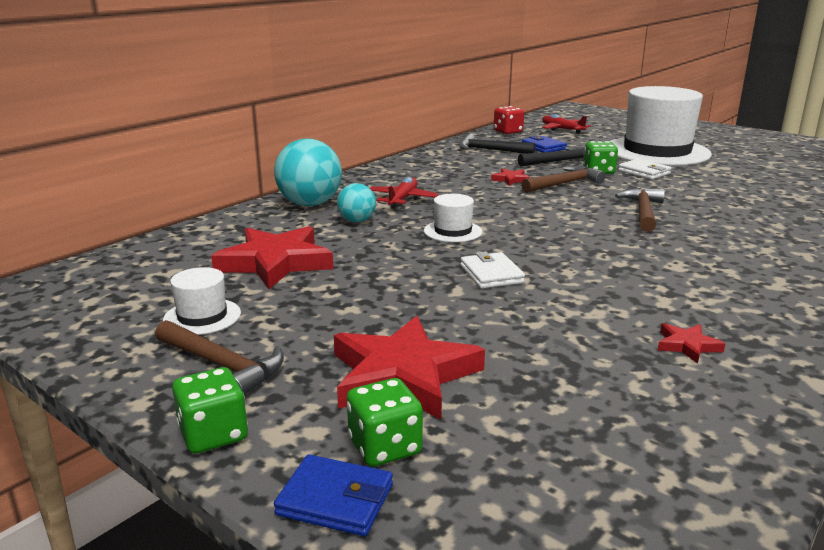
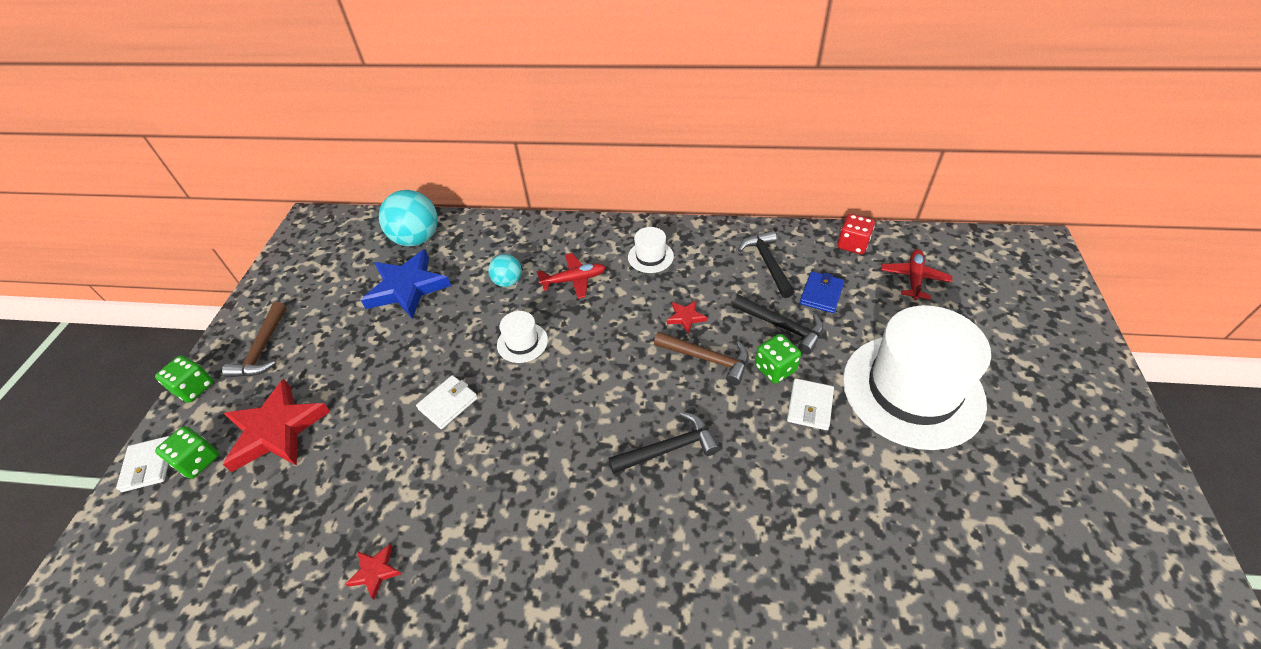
camera: 60 degrees right, 25 degrees up
white hat [163,267,241,335] -> white hat moved to [628,227,674,273]
red star [211,226,334,289] -> blue star [361,249,451,319]
turquoise ball [274,139,342,206] -> turquoise ball moved to [379,190,438,246]
blue wallet [274,454,393,536] -> white wallet [116,436,170,492]
brown hammer [615,188,665,232] -> black hammer [608,412,720,474]

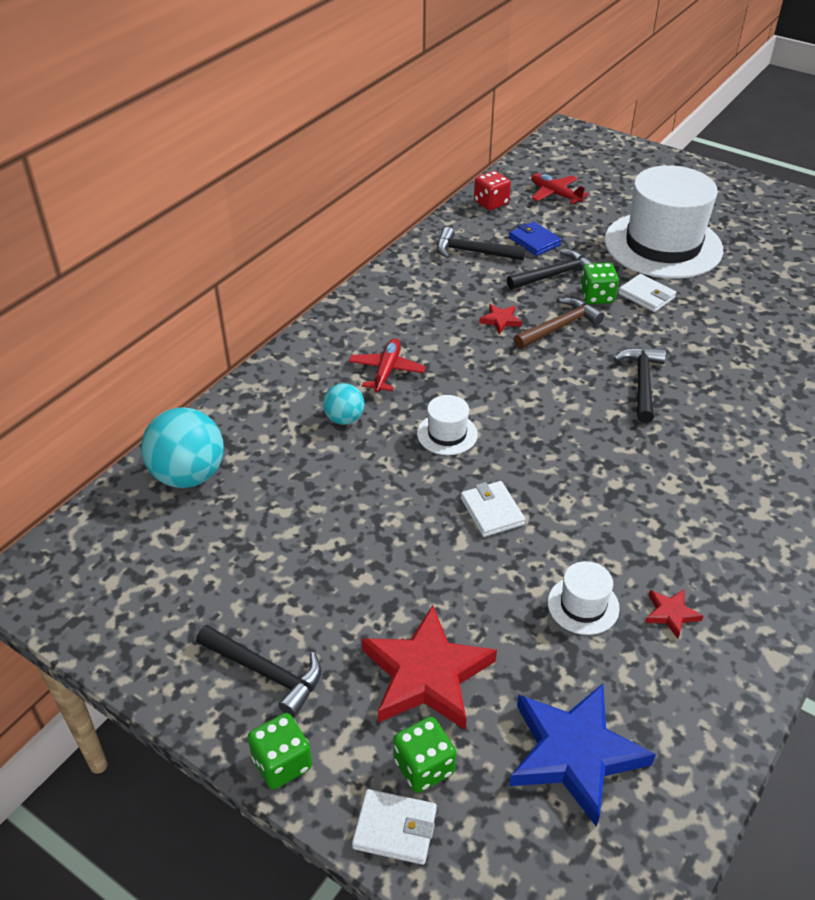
camera: 65 degrees left, 5 degrees down
brown hammer [222,302,287,378] -> black hammer [196,625,322,717]
blue star [361,249,451,319] -> blue star moved to [509,684,656,827]
white hat [628,227,674,273] -> white hat moved to [548,561,620,635]

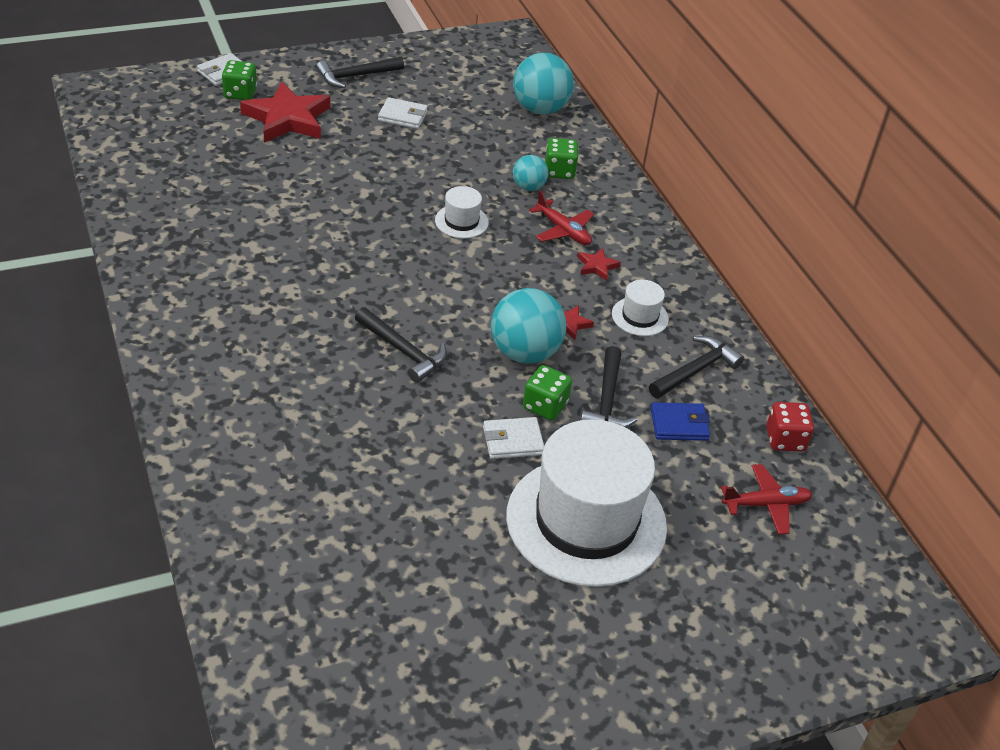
camera: 120 degrees right, 0 degrees up
green dice [247,713,312,789] -> green dice moved to [545,138,578,179]
white wallet [461,481,525,537] -> white wallet moved to [378,97,428,129]
blue star [509,684,656,827] -> none
brown hammer [514,298,604,349] -> turquoise ball [491,288,566,364]
white hat [548,561,620,635] -> white hat moved to [612,280,669,336]
red star [645,589,703,639] -> red star moved to [578,248,621,281]

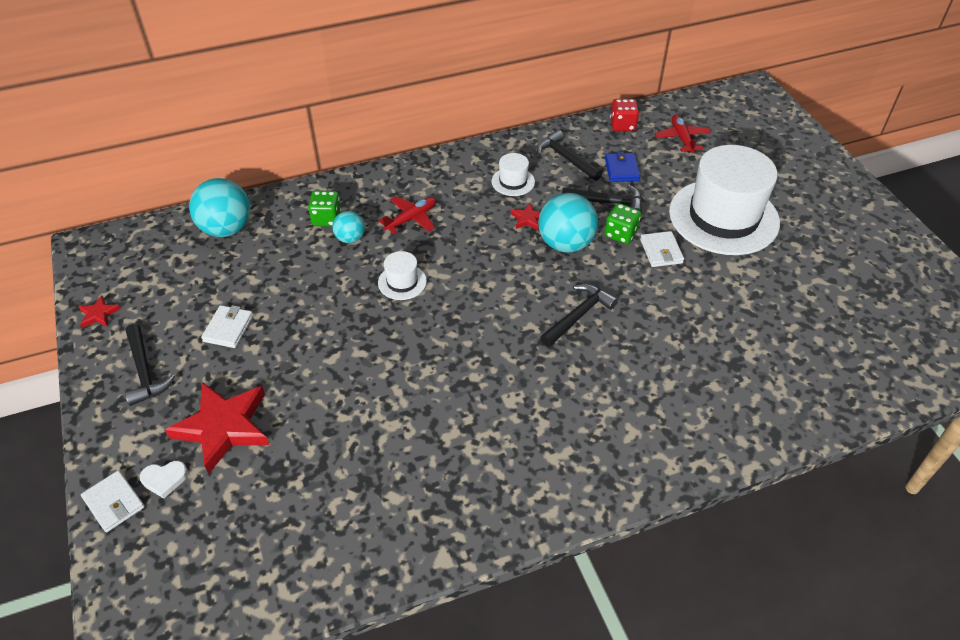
camera: 85 degrees left, 5 degrees up
green dice [222,60,257,100] -> white heart [139,461,188,499]
red star [578,248,621,281] -> red star moved to [79,295,121,328]

